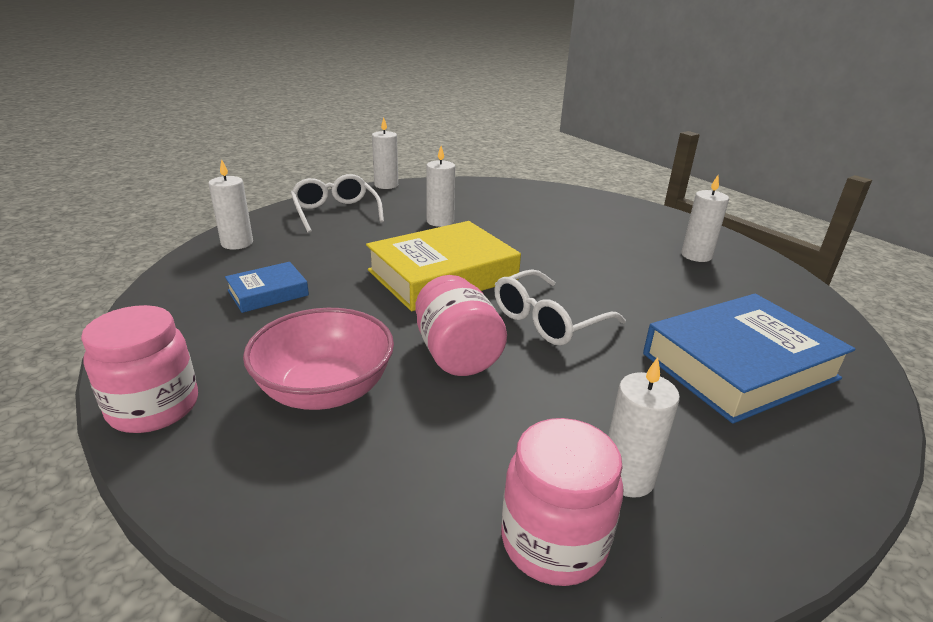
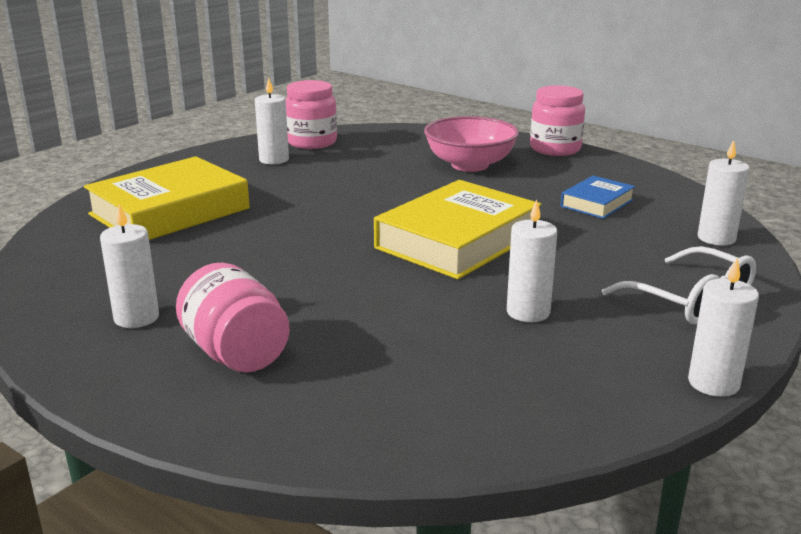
camera: 165 degrees right, 5 degrees down
pink jar [415,275,507,376] -> pink jar moved to [176,263,290,373]
white glasses [494,269,626,346] -> none
blue book [643,294,855,424] -> yellow book [84,156,250,240]

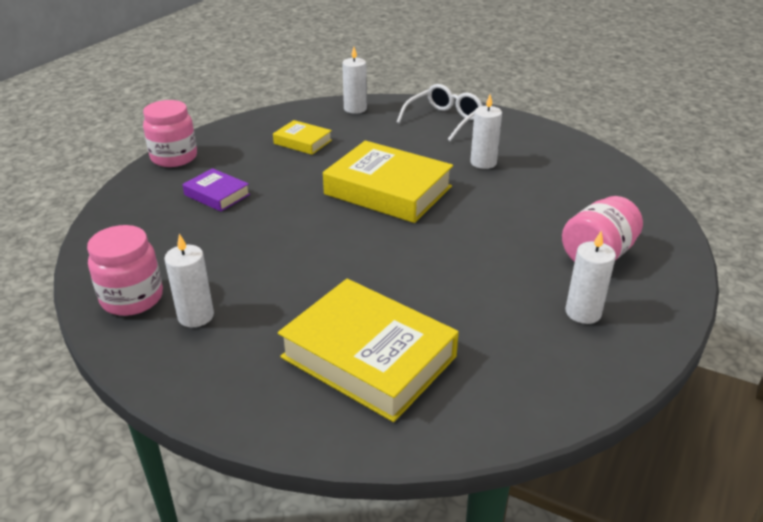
camera: 100 degrees left, 10 degrees up
pink bowl [424,116,519,172] -> purple book [182,168,250,212]
blue book [561,176,635,219] -> yellow book [273,120,332,155]
white candle [688,257,759,397] -> none

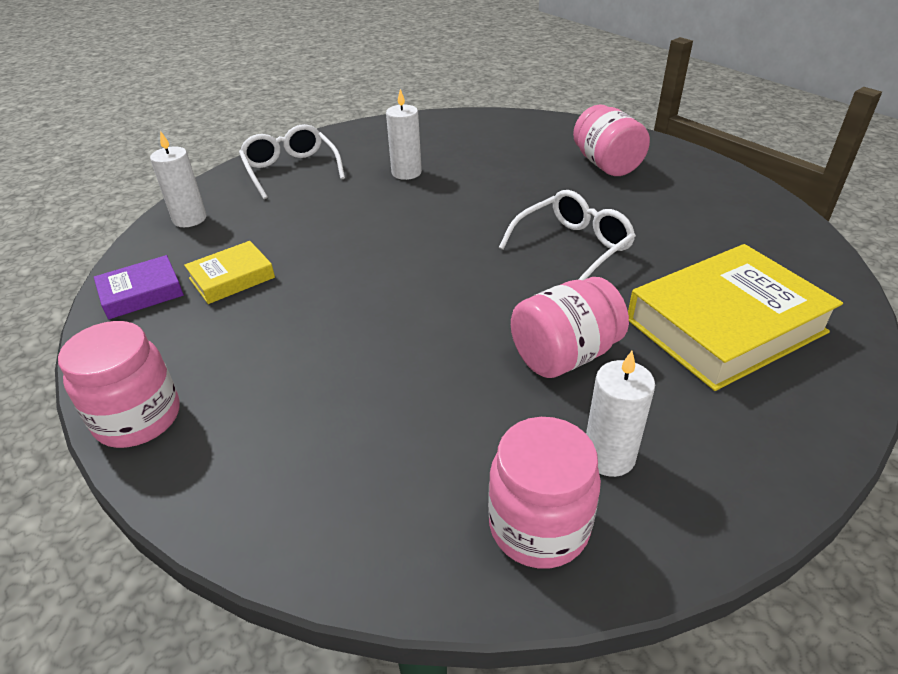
camera: 65 degrees left, 5 degrees up
purple book [182,168,250,212] -> purple book moved to [94,255,184,320]
yellow book [323,140,453,223] -> none
white candle [565,231,616,324] -> none
none -> white glasses [499,190,636,280]
none -> pink jar [511,277,629,378]

